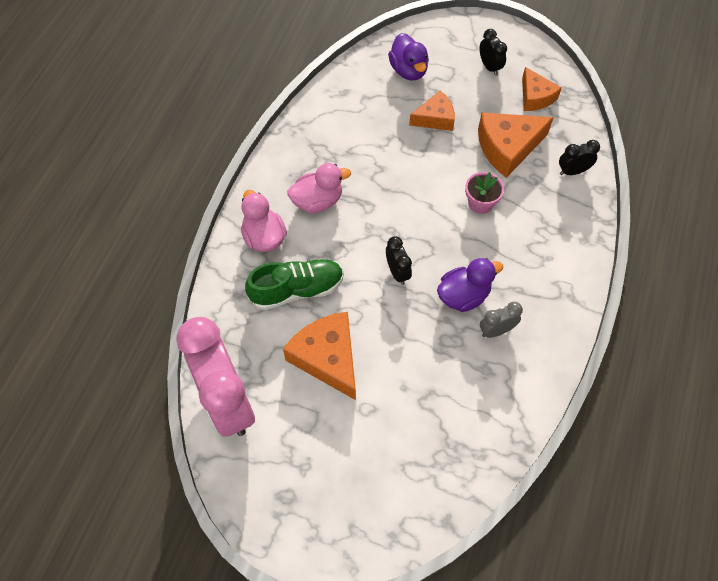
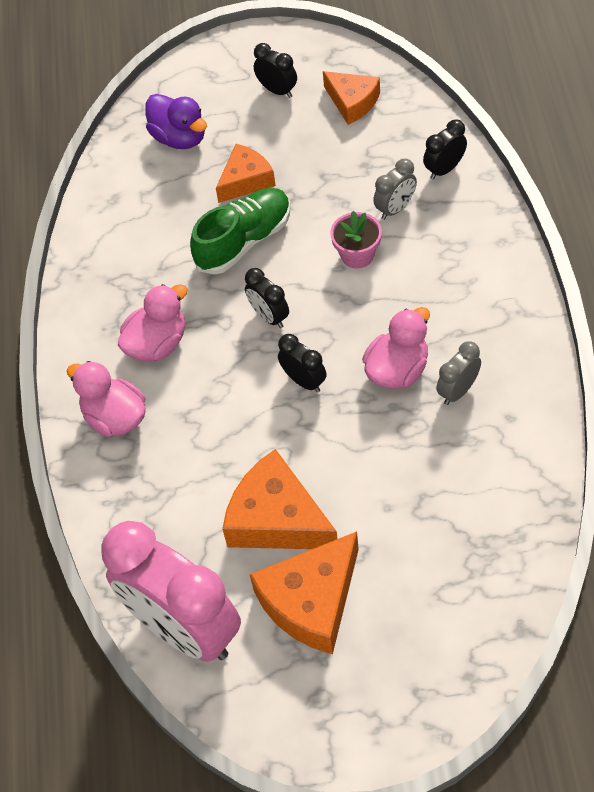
camera: 20 degrees left, 5 degrees down
green shoe [245,259,344,310] -> green shoe moved to [190,188,291,275]
purple duck [437,258,503,312] -> pink duck [362,307,430,389]
orange cheese [478,112,554,178] -> orange cheese moved to [250,531,359,654]
none -> black clock [245,268,289,328]
none -> grey clock [373,159,417,220]

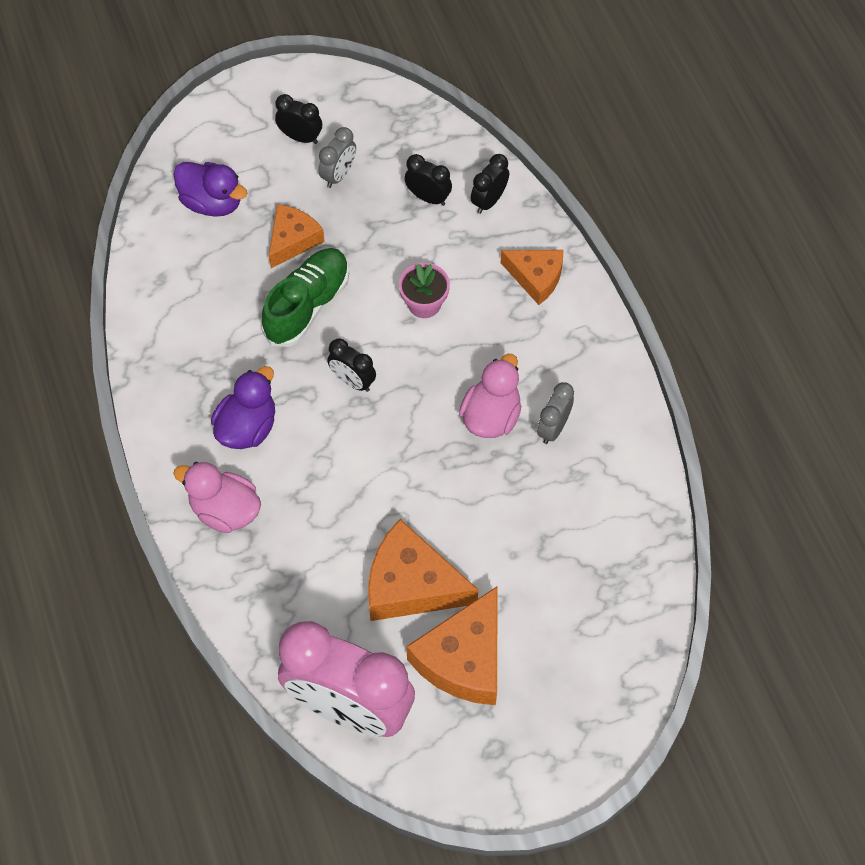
camera: 20 degrees left, 5 degrees up
pink duck [118,284,188,361] -> purple duck [211,366,275,449]
black clock [278,334,327,392] -> black clock moved to [405,154,452,206]
orange cheese [323,71,380,125] -> orange cheese moved to [501,250,564,305]
grey clock [373,159,417,220] -> grey clock moved to [318,127,356,188]

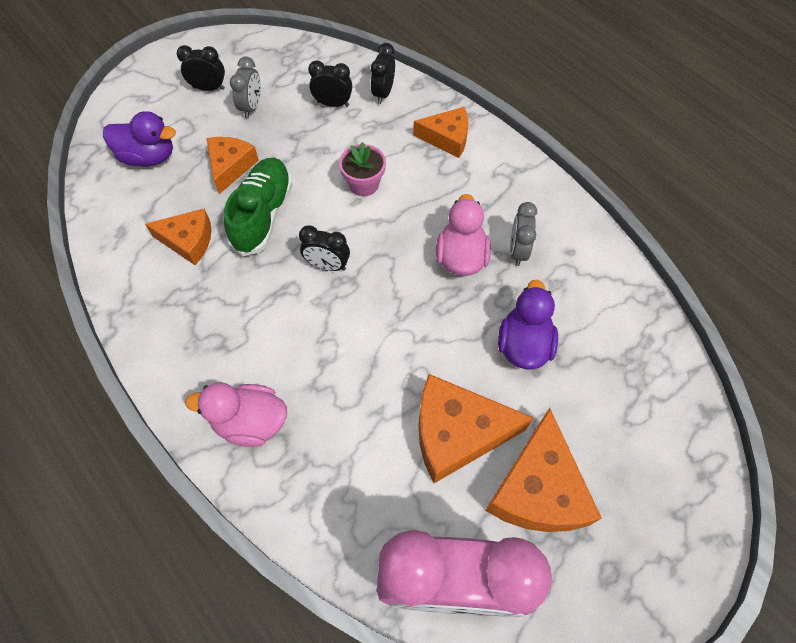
camera: 20 degrees left, 0 degrees up
purple duck [211,366,275,449] -> purple duck moved to [498,280,558,370]
none -> orange cheese [145,208,211,265]

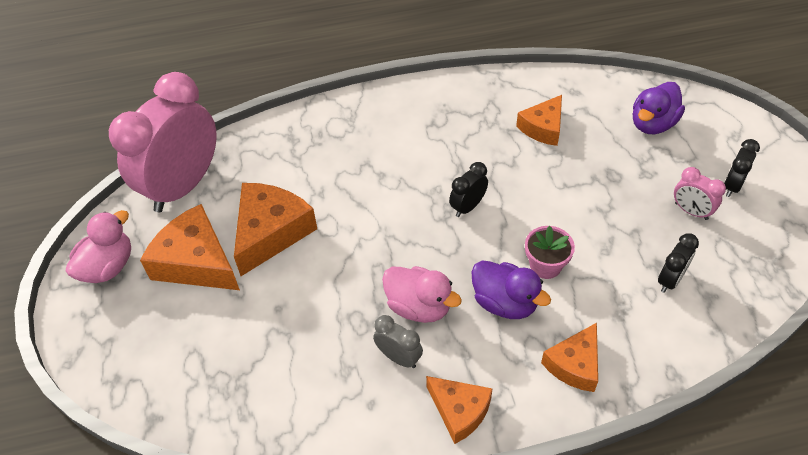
camera: 120 degrees right, 10 degrees down
pink duck [185,382,287,447] -> pink duck moved to [66,210,131,283]
orange cheese [207,137,259,194] -> orange cheese moved to [426,376,492,444]
green shoe [224,158,293,256] -> none
grey clock [230,57,261,118] -> pink clock [674,167,726,220]
black clock [371,43,395,104] -> none
purple duck [498,280,558,370] -> purple duck moved to [471,260,551,319]

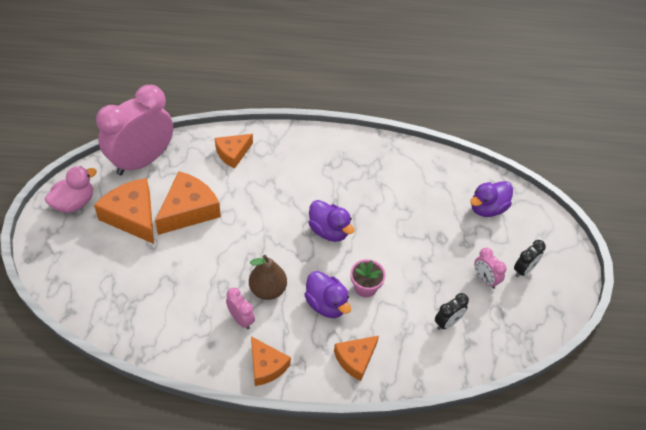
camera: 10 degrees right, 0 degrees up
grey clock [373,315,423,368] -> pink clock [226,288,255,329]
pink duck [382,266,462,323] -> brown pear [249,255,287,300]
black clock [449,162,488,217] -> purple duck [308,200,354,242]
orange cheese [516,95,562,146] -> orange cheese moved to [215,134,253,169]

